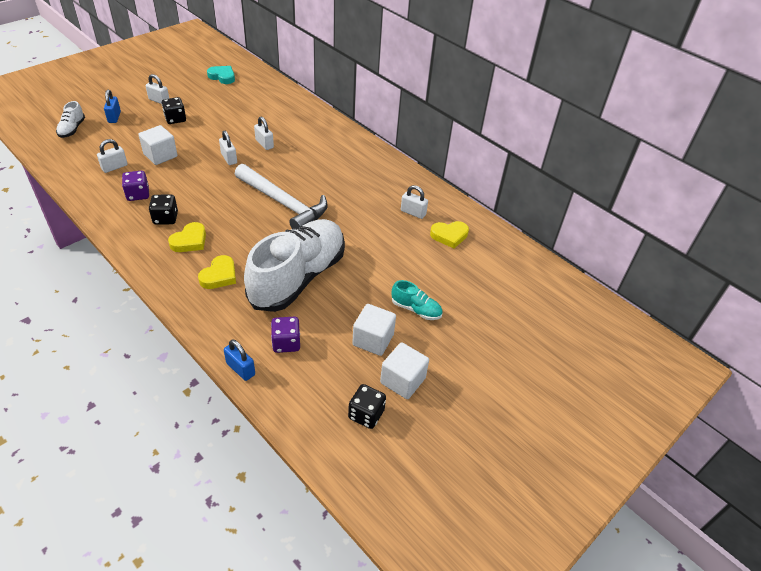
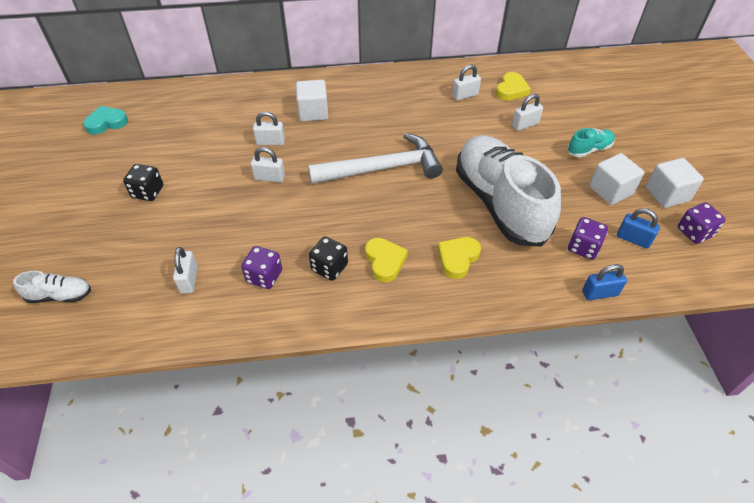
camera: 50 degrees left, 5 degrees up
white shoe [56,101,85,138] -> white shoe turned 45 degrees counterclockwise [13,271,91,303]
blue padlock [104,90,121,123] -> blue padlock moved to [617,208,660,249]
white cube [138,125,178,165] -> white cube moved to [296,79,328,121]
white padlock [146,74,169,104] -> white padlock moved to [512,94,543,131]
yellow heart [198,255,236,289] -> yellow heart turned 120 degrees counterclockwise [438,237,481,279]
black dice [348,384,386,429] -> purple dice [677,202,726,244]

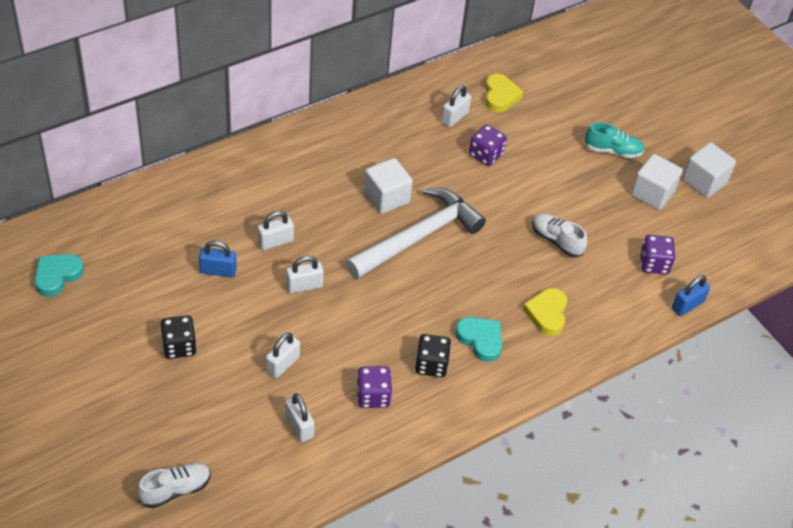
camera: 30 degrees left, 0 degrees up
white cube [296,79,328,121] -> white cube moved to [364,158,413,214]
yellow heart [365,238,408,282] -> turquoise heart [455,317,502,362]
white shoe [456,135,561,247] -> white shoe [532,213,587,257], size x0.41
white padlock [512,94,543,131] -> white padlock moved to [266,332,300,378]
turquoise shoe [567,128,615,157] -> turquoise shoe turned 60 degrees clockwise [584,122,644,159]
blue padlock [617,208,660,249] -> blue padlock moved to [199,240,237,278]
purple dice [677,202,726,244] -> purple dice moved to [469,124,507,166]

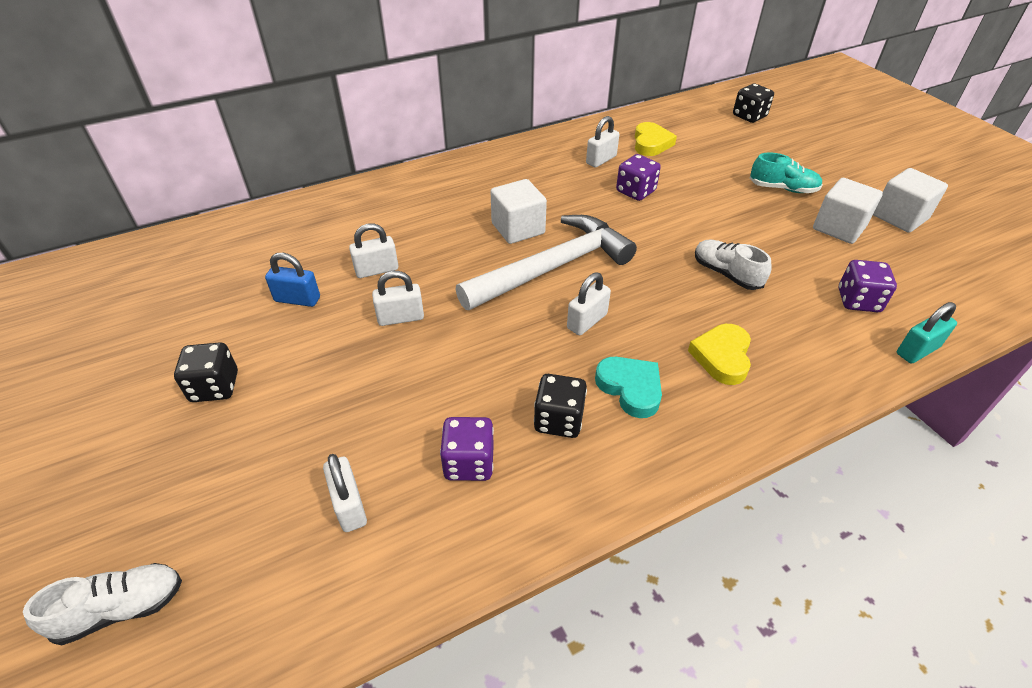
camera: 10 degrees right, 5 degrees down
turquoise heart [34,254,84,297] -> none
white padlock [266,332,300,378] -> white padlock moved to [567,273,611,335]
blue padlock [672,275,710,316] -> turquoise padlock [897,302,957,363]
none -> black dice [733,84,774,123]

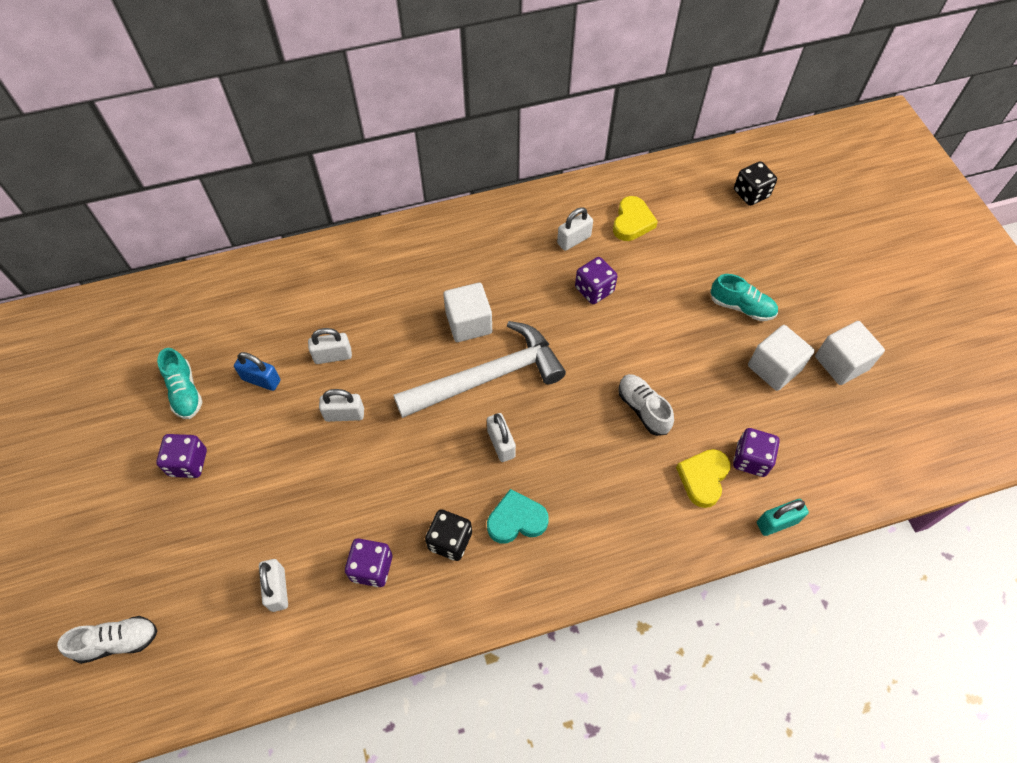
camera: 10 degrees right, 15 degrees up
black dice [174,342,238,402] -> purple dice [156,434,207,478]
white padlock [567,273,611,335] -> white padlock turned 75 degrees counterclockwise [487,413,516,462]
turquoise heart [595,357,662,418] -> turquoise heart turned 75 degrees counterclockwise [487,489,549,543]
yellow heart [688,324,751,385] -> yellow heart moved to [676,449,731,508]
none -> turquoise shoe [157,348,203,419]

